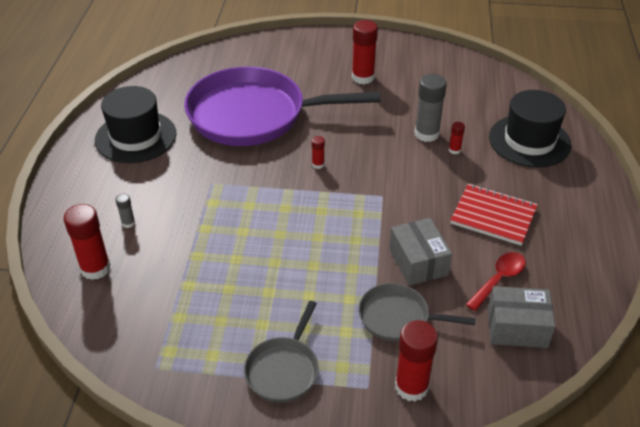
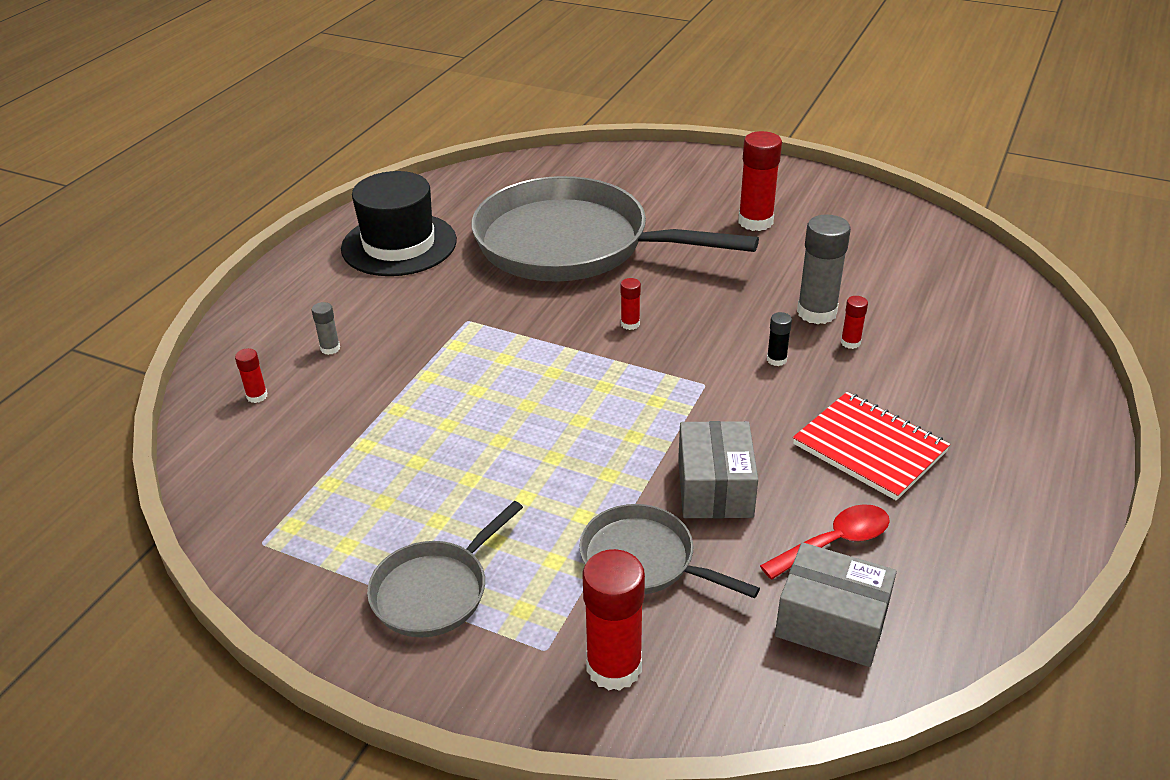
camera: 20 degrees right, 5 degrees down
red glue stick [63,204,111,280] -> red glue stick [235,348,268,403], size x0.48
purple pan [184,67,380,146] -> grey pan [472,176,759,282]
black hat [489,90,571,167] -> none
none -> black glue stick [767,312,792,366]

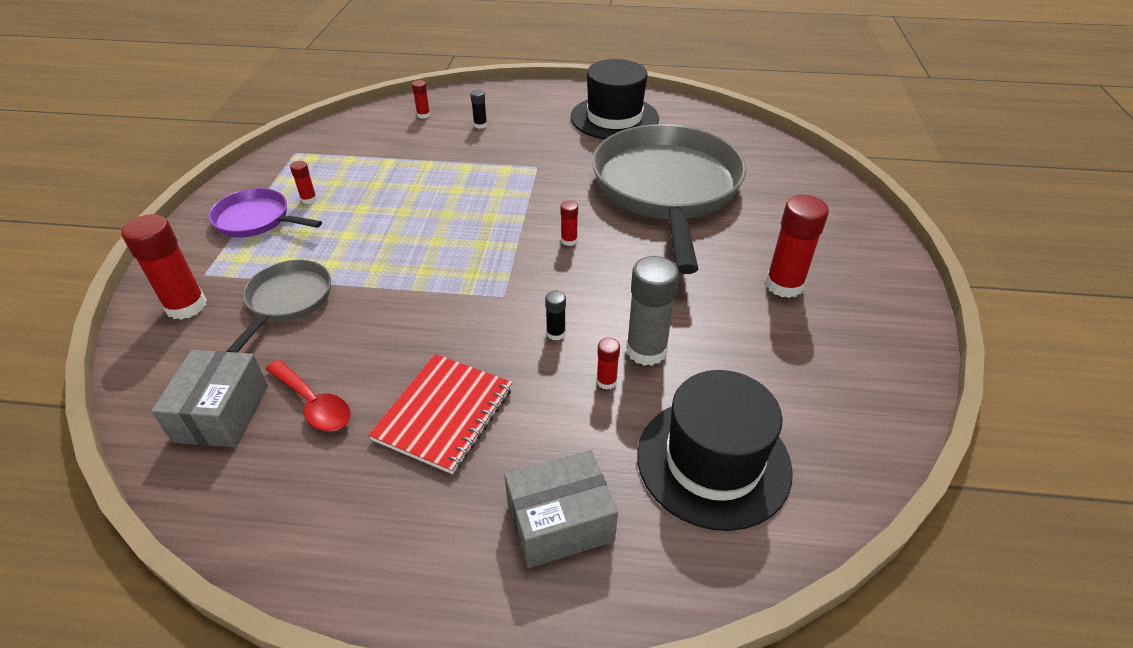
camera: 70 degrees right, 5 degrees up
grey glue stick [312,302,340,355] -> black glue stick [470,90,487,129]
grey pan [367,501,523,637] -> purple pan [208,188,322,237]
grey box [678,421,758,518] -> grey box moved to [504,450,618,568]
none -> red glue stick [290,161,317,204]
none -> black hat [637,370,793,531]

